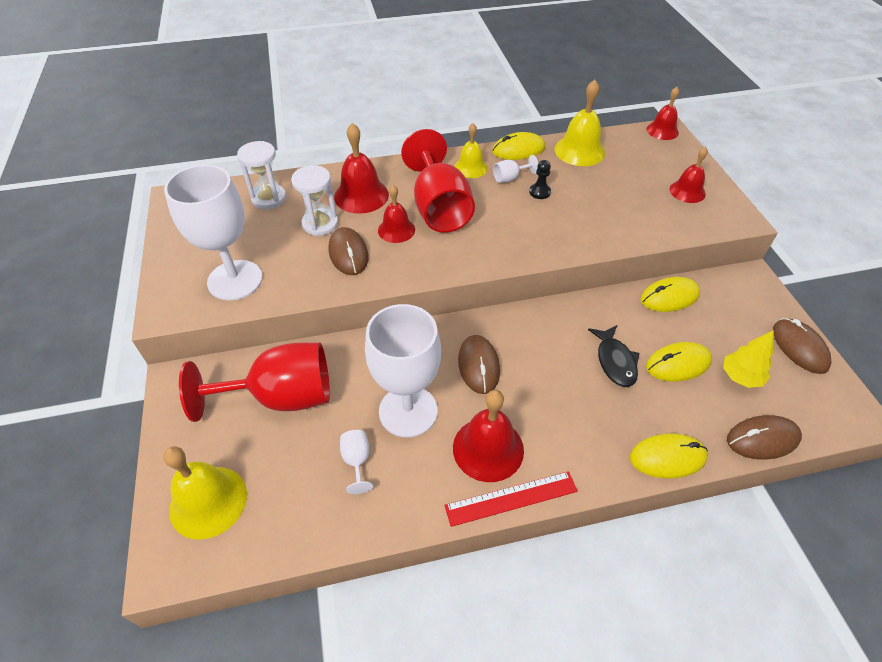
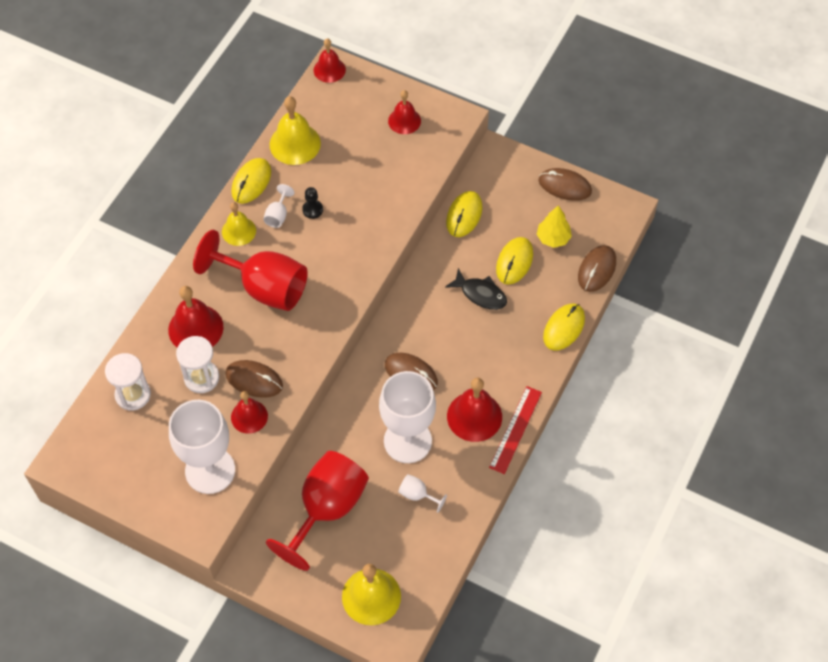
camera: 50 degrees left, 10 degrees up
red bell [378,185,415,243] -> red bell moved to [231,391,268,434]

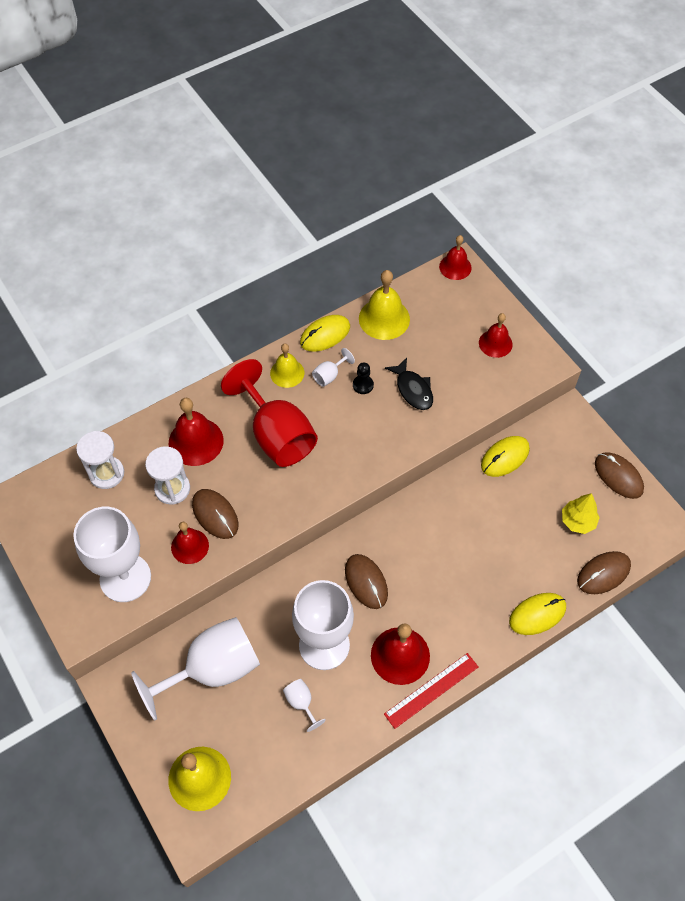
camera: 30 degrees right, 0 degrees up
red goblet [266,451,369,571] -> white goblet [131,617,260,720]
black fish [445,268,507,310] -> black fish moved to [385,358,433,410]
yellow mouse [496,237,533,284] -> none

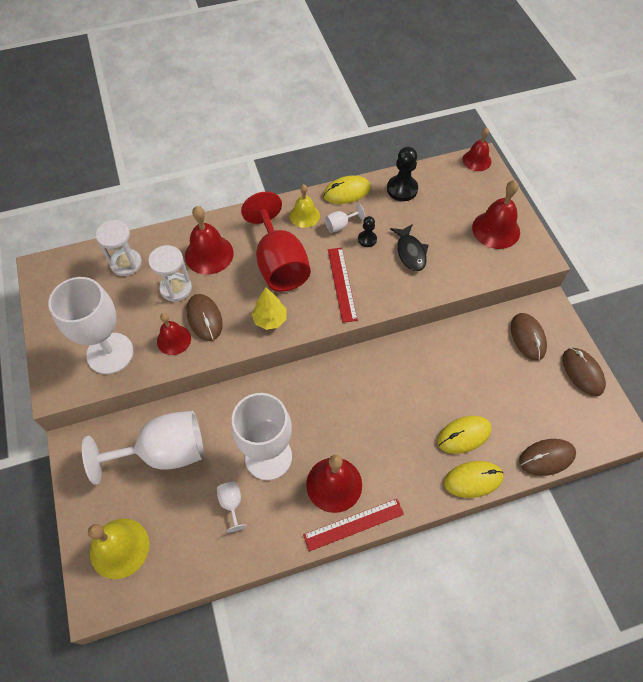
camera: 15 degrees right, 0 degrees up
brown mouse [345,554,388,609] -> brown mouse moved to [511,313,547,361]
yellow bell [359,270,410,340] -> black pawn [387,147,418,201]
red bell [479,313,513,358] -> red bell [472,180,520,249], size x1.54
yellow mouse [481,436,530,477] -> yellow mouse moved to [437,416,491,454]
yellow tree [562,493,600,534] -> yellow tree moved to [252,287,287,330]
none -> red ruler [328,248,358,323]

